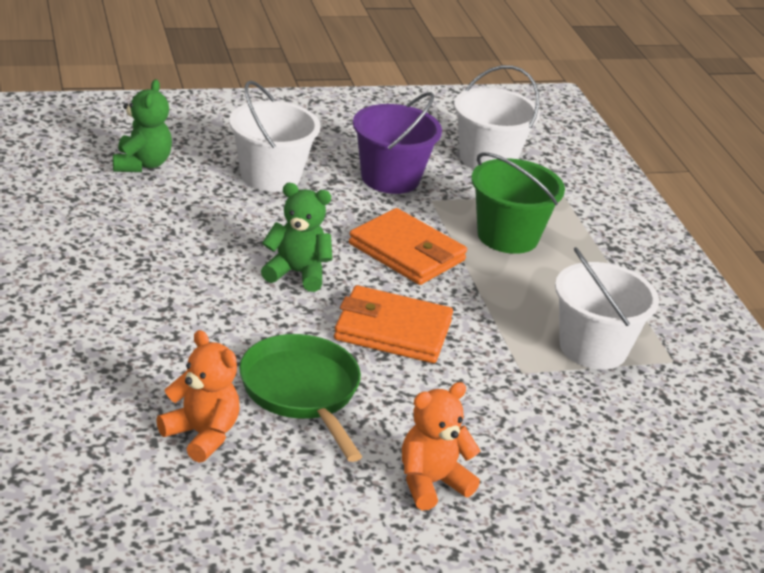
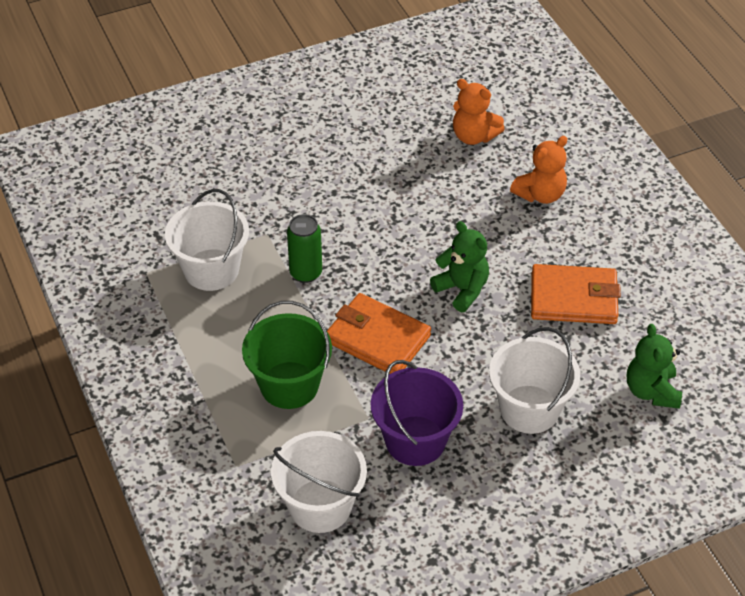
camera: 175 degrees right, 15 degrees up
green pan [239,334,362,462] -> none
green teddy bear [261,183,333,292] -> green teddy bear turned 135 degrees counterclockwise [430,221,489,312]
orange wallet [334,285,453,363] -> orange wallet moved to [531,264,621,324]
orange teddy bear [402,382,481,510] -> orange teddy bear moved to [510,136,567,204]
none -> green can [287,214,322,283]

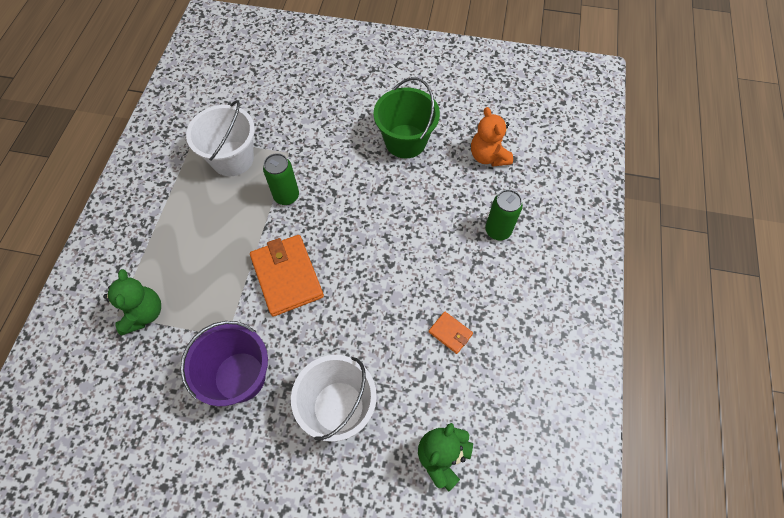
camera: 35 degrees right, 15 degrees up
green bucket [242,301,332,409] -> green bucket moved to [373,77,440,158]
white bucket [271,431,367,533] -> none
green teddy bear [430,221,489,312] -> green teddy bear moved to [103,269,161,335]
orange teddy bear [510,136,567,204] -> green can [485,190,523,240]
orange wallet [531,264,621,324] -> orange wallet [429,312,473,354], size x0.48

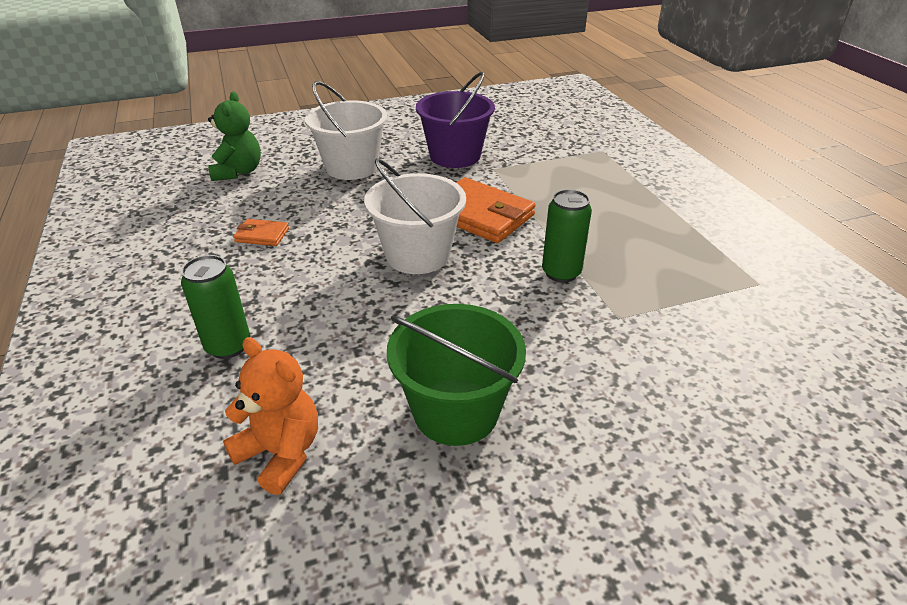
camera: 150 degrees right, 25 degrees down
green teddy bear [103,269,161,335] -> none
white bucket [186,100,255,176] -> white bucket moved to [364,158,466,274]

